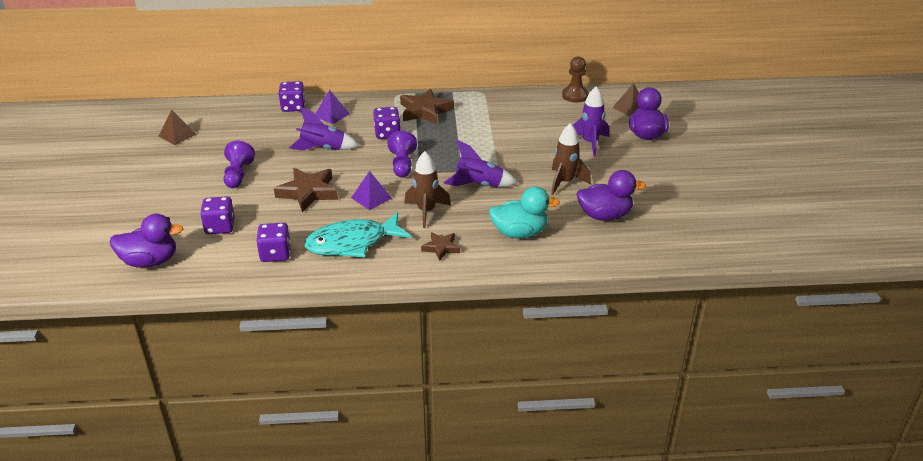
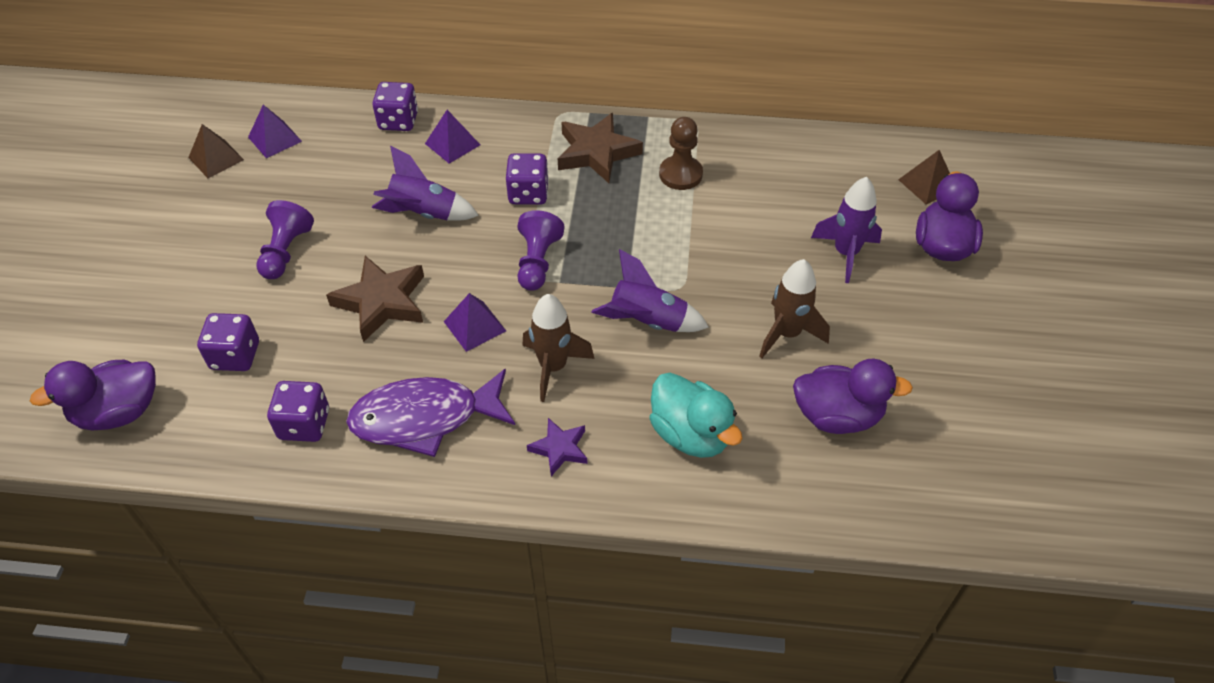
camera: 10 degrees right, 15 degrees up
purple duck [110,214,183,268] -> purple duck turned 150 degrees clockwise [30,360,156,430]
turquoise fish [304,212,411,257] -> purple fish [346,369,515,457]
brown star [421,232,460,261] -> purple star [527,418,587,476]
turquoise duck [489,187,560,238] -> turquoise duck turned 45 degrees clockwise [650,373,742,458]
brown pawn [562,56,589,103] -> brown pawn moved to [659,117,703,190]
none -> purple pyramid [248,105,302,158]

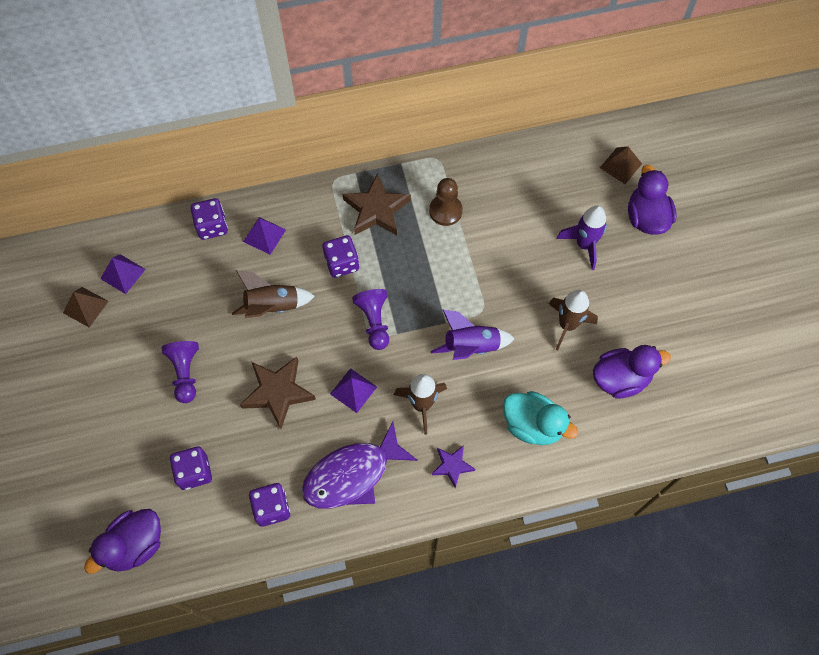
camera: 20 degrees left, 15 degrees up
purple rocket [372,146,479,220] -> brown rocket [232,270,315,318]

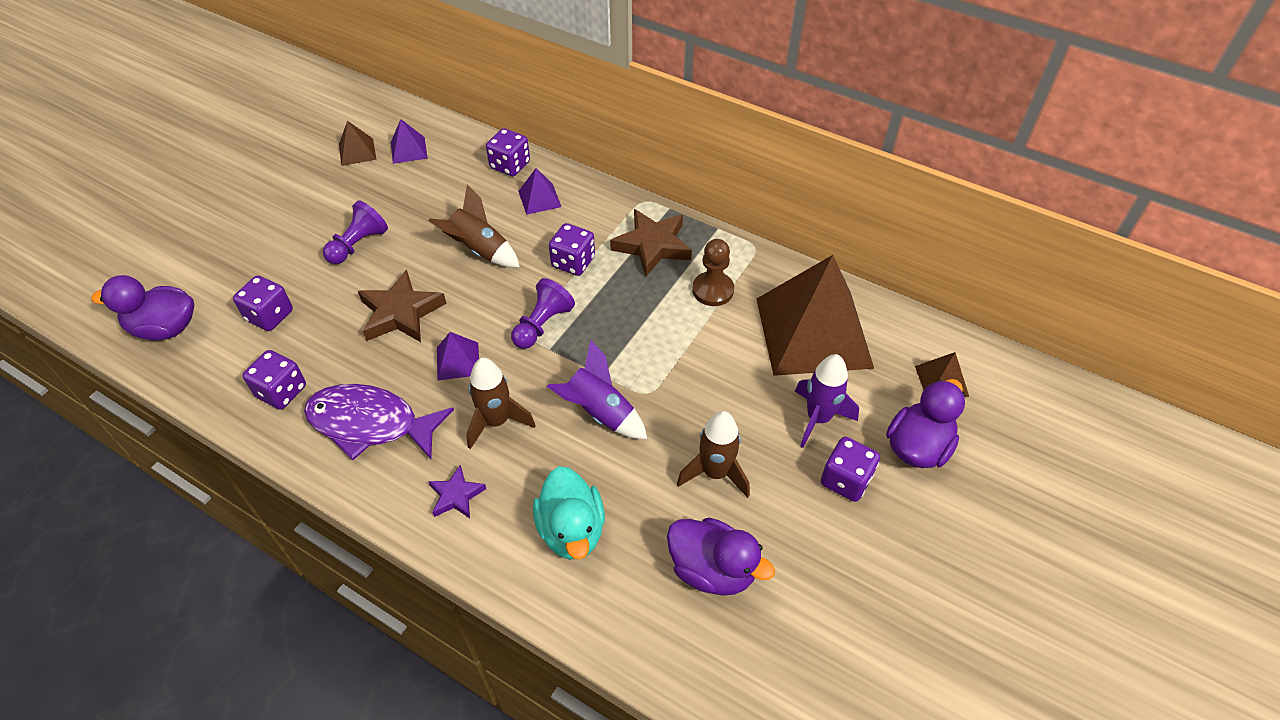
camera: 45 degrees right, 15 degrees down
none -> brown pyramid [757,255,874,376]
none -> purple dice [821,437,880,502]

